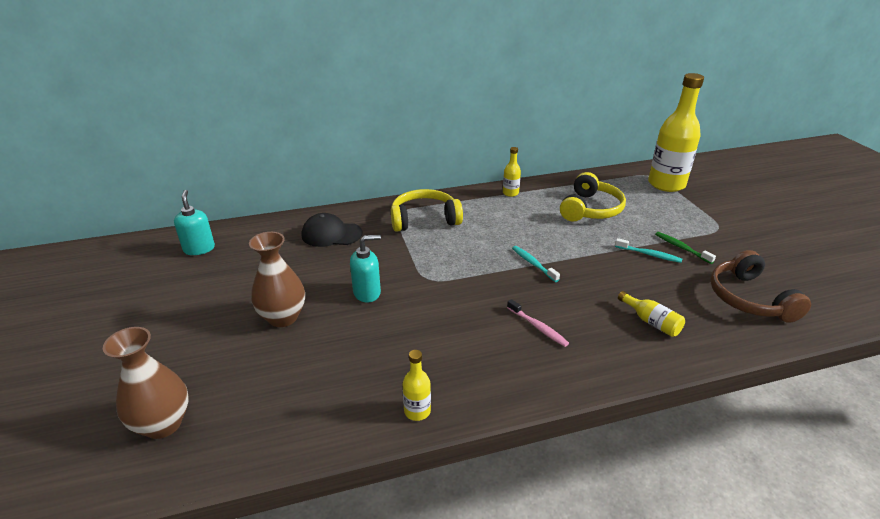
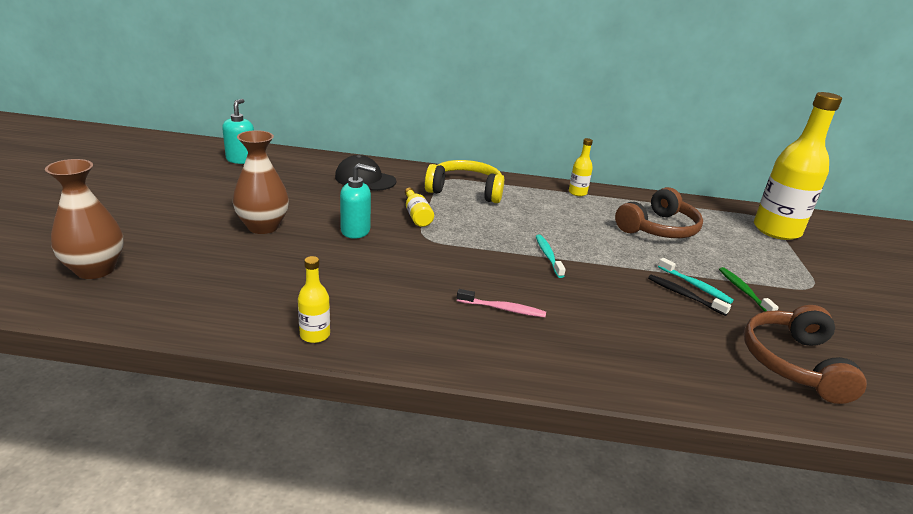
camera: 20 degrees right, 5 degrees down
pink toothbrush [507,299,569,347] -> pink toothbrush turned 60 degrees counterclockwise [457,289,546,317]
yellow headphones [560,172,626,222] -> brown headphones [615,187,703,238]
yellow bottle [618,291,685,337] -> yellow bottle moved to [405,188,434,227]
none -> black toothbrush [648,275,731,316]

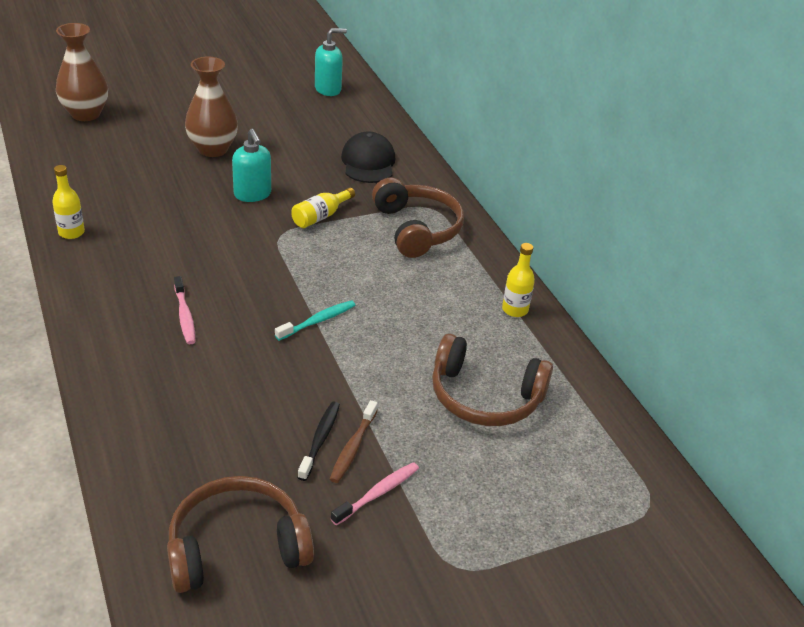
camera: 60 degrees right, 10 degrees up
yellow headphones [425,160,504,203] -> brown headphones [372,178,464,258]
turquoise toothbrush [658,258,734,304] -> brown toothbrush [330,400,378,483]
green toothbrush [719,267,779,312] -> pink toothbrush [331,462,419,526]
yellow bottle [754,92,842,240] -> none

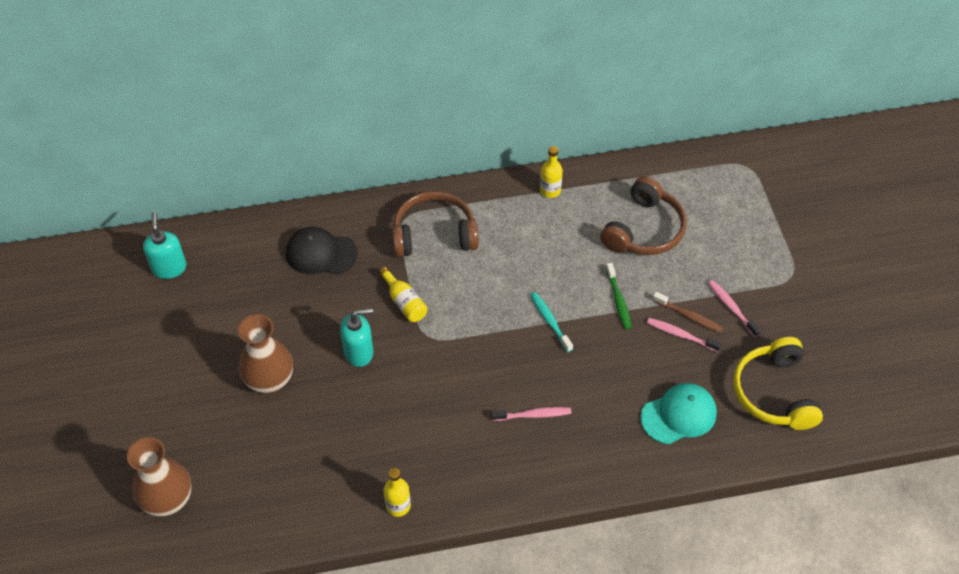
camera: 75 degrees left, 15 degrees up
brown headphones [167,476,314,593] -> yellow headphones [733,337,823,430]
black toothbrush [297,402,340,481] -> pink toothbrush [647,318,722,352]
none -> green toothbrush [606,263,632,329]
none -> turquoise cap [640,383,717,444]

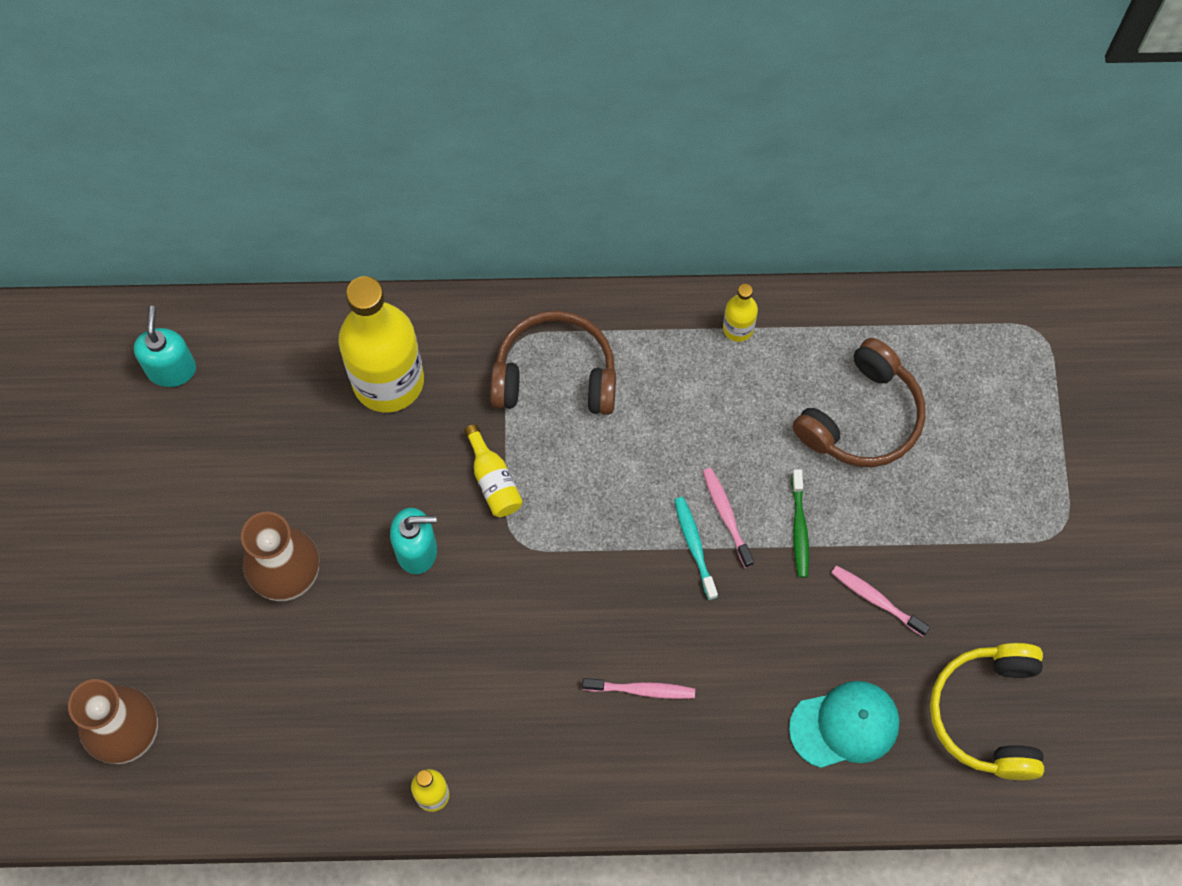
camera: 10 degrees right, 15 degrees up
black cap [286,227,358,274] -> yellow bottle [338,276,424,412]
brown toothbrush [653,292,723,333] -> none
pink toothbrush [708,280,761,337] -> pink toothbrush moved to [703,468,754,568]

